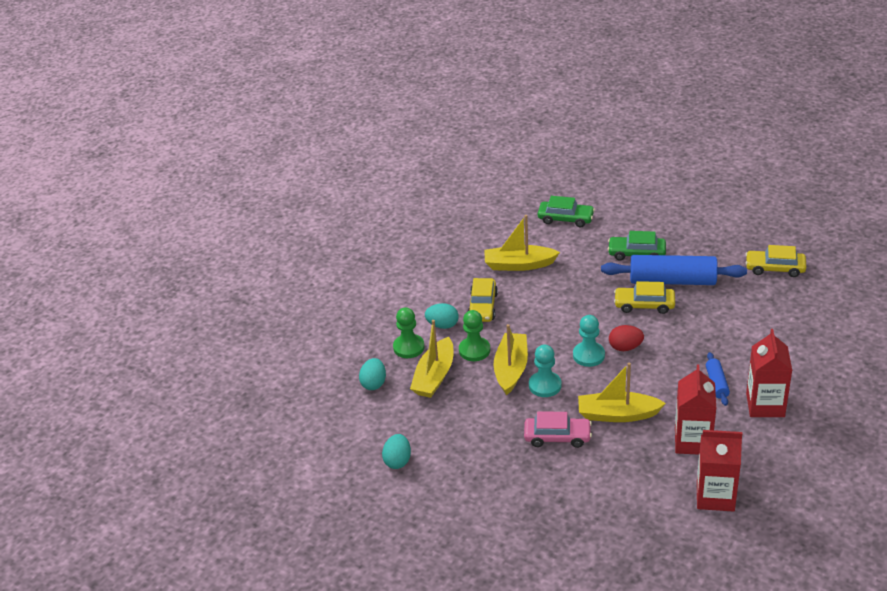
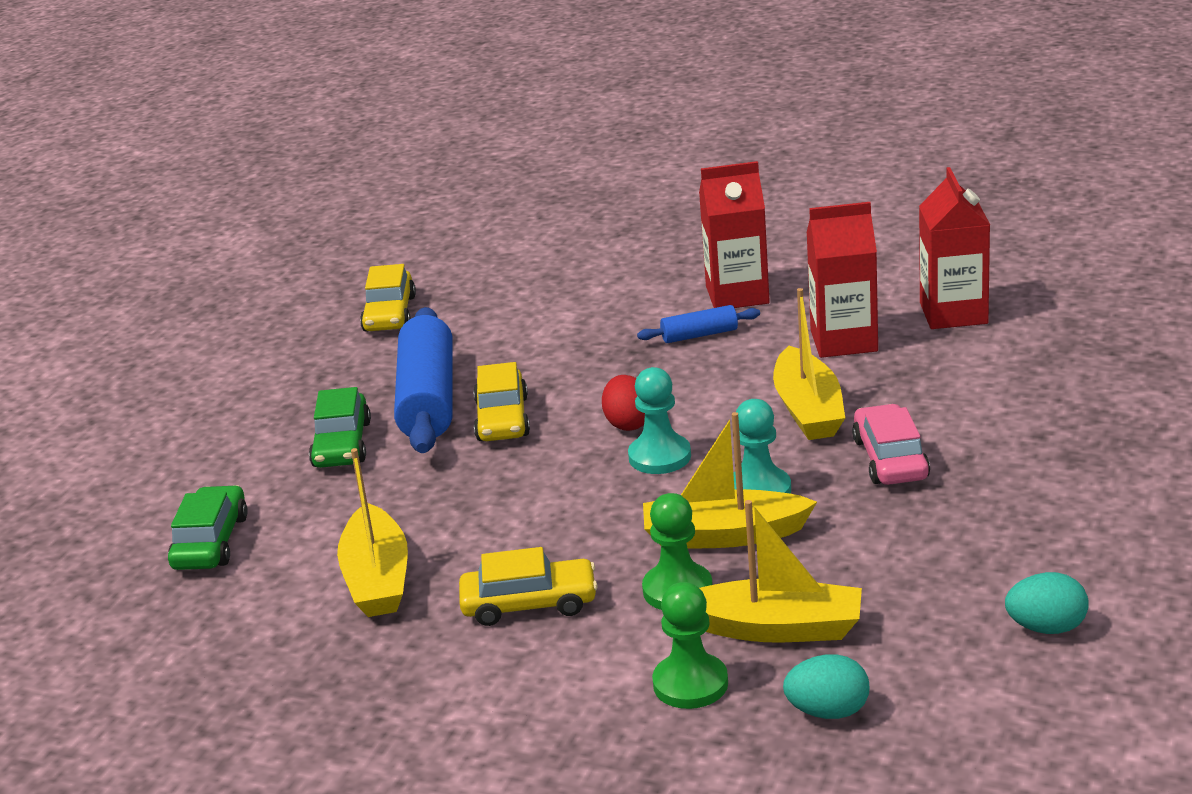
camera: 100 degrees left, 10 degrees down
turquoise egg [425,303,459,329] -> none

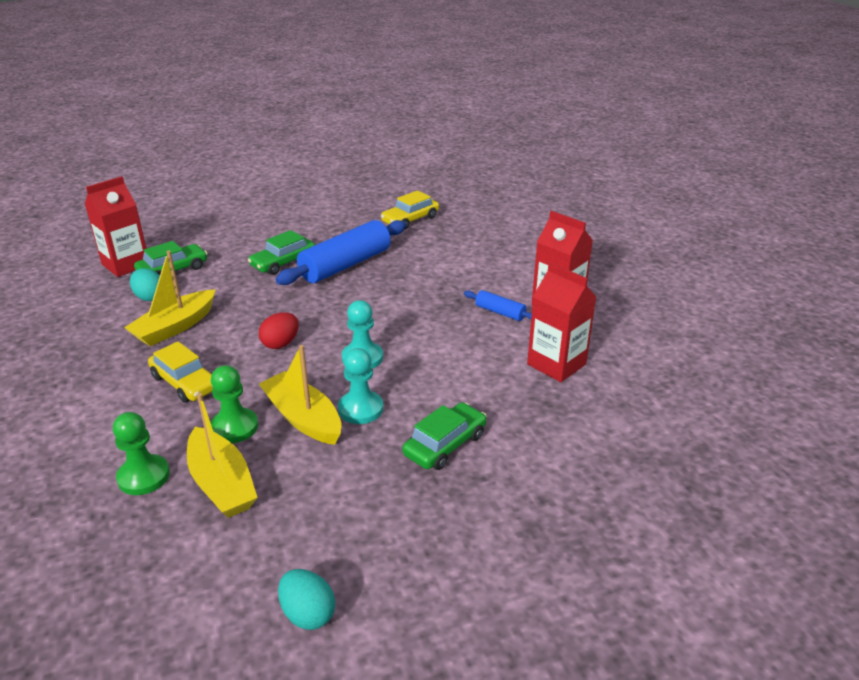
camera: 45 degrees right, 5 degrees up
yellow car [473,362,530,441] -> none
red egg [602,375,645,431] -> red egg moved to [259,312,299,349]
yellow boat [773,288,845,440] -> none
turquoise egg [783,654,869,719] -> turquoise egg moved to [130,268,160,301]
pink car [852,404,930,485] -> green car [402,402,487,470]
red carton [919,167,990,329] -> red carton moved to [85,176,146,277]

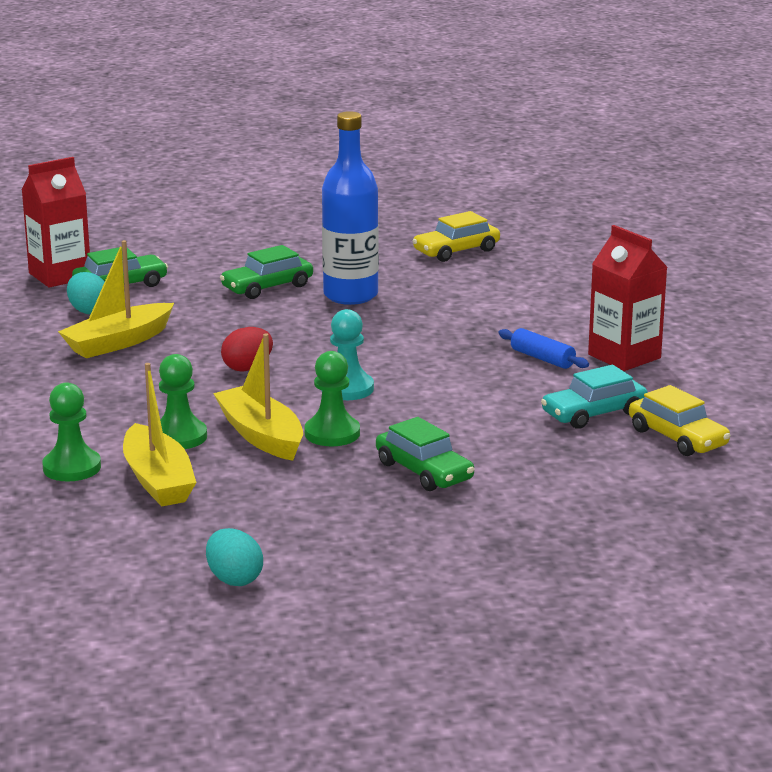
camera: 10 degrees right, 10 degrees down
yellow car [148,341,213,403] -> yellow car moved to [629,385,731,456]
blue rolling pin [275,220,406,285] -> blue bottle [322,111,379,305]
turquoise pawn [338,348,383,424] -> green pawn [305,351,360,446]
green car [402,402,487,470] -> green car turned 90 degrees clockwise [376,417,474,491]
red carton [527,262,597,382] -> turquoise car [541,365,648,429]

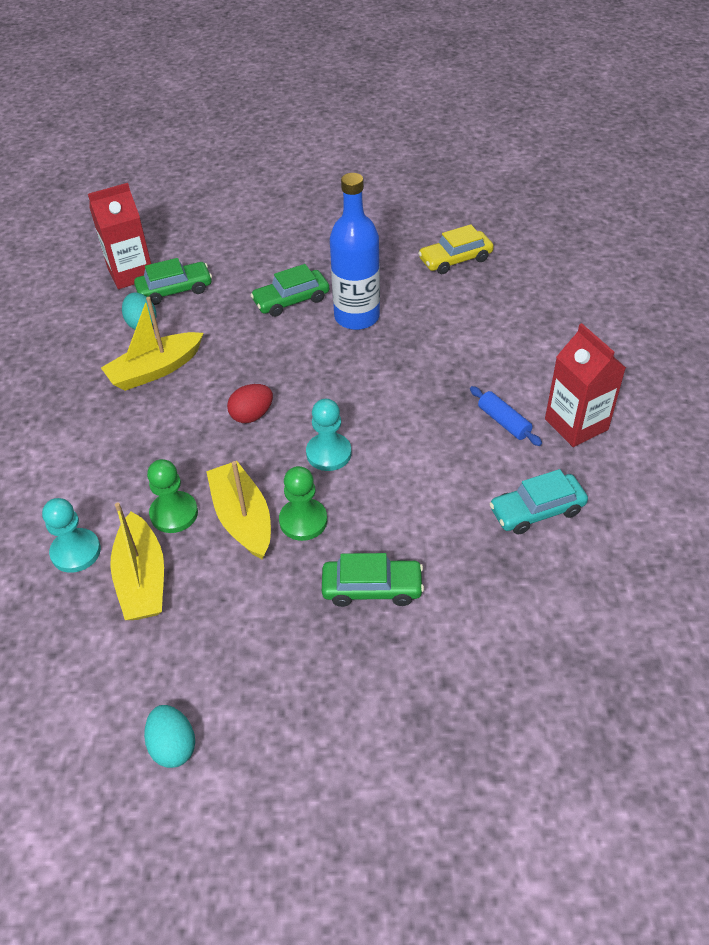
camera: 10 degrees right, 25 degrees up
green pawn [42,383,101,482] -> turquoise pawn [42,498,101,573]
green car [376,417,474,491] -> green car turned 60 degrees counterclockwise [322,553,424,607]
yellow car [629,385,731,456] -> none

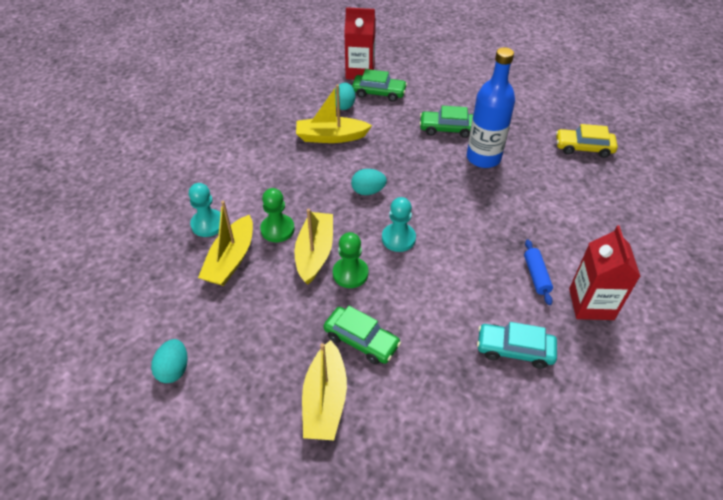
camera: 30 degrees right, 0 degrees up
red egg [227,384,273,423] -> turquoise egg [351,169,387,195]
none -> yellow boat [302,340,347,440]

